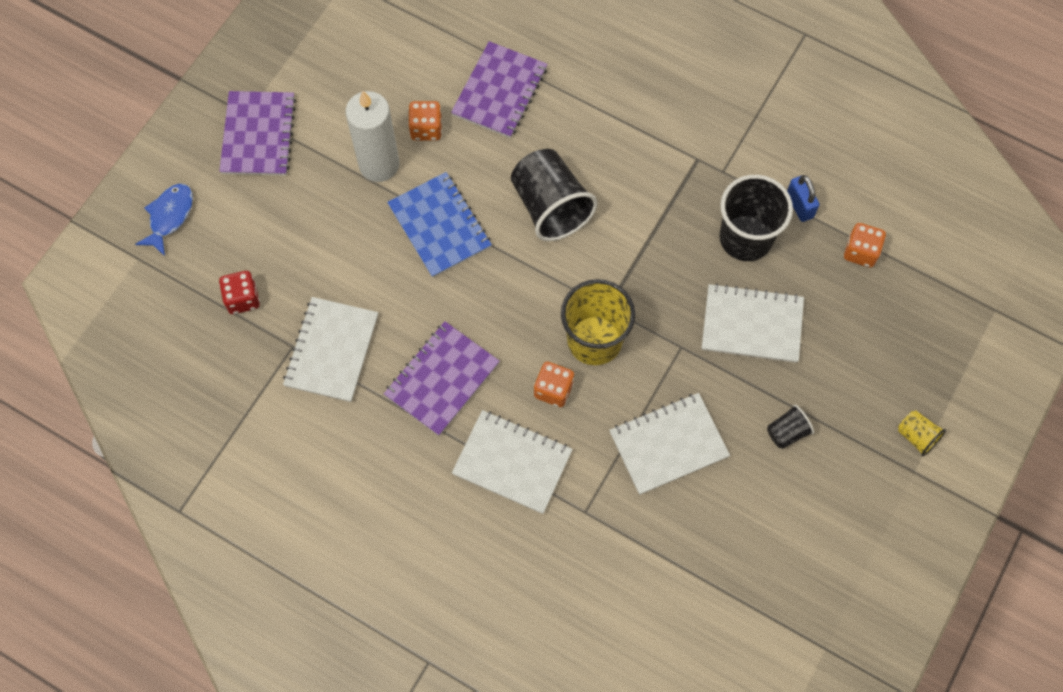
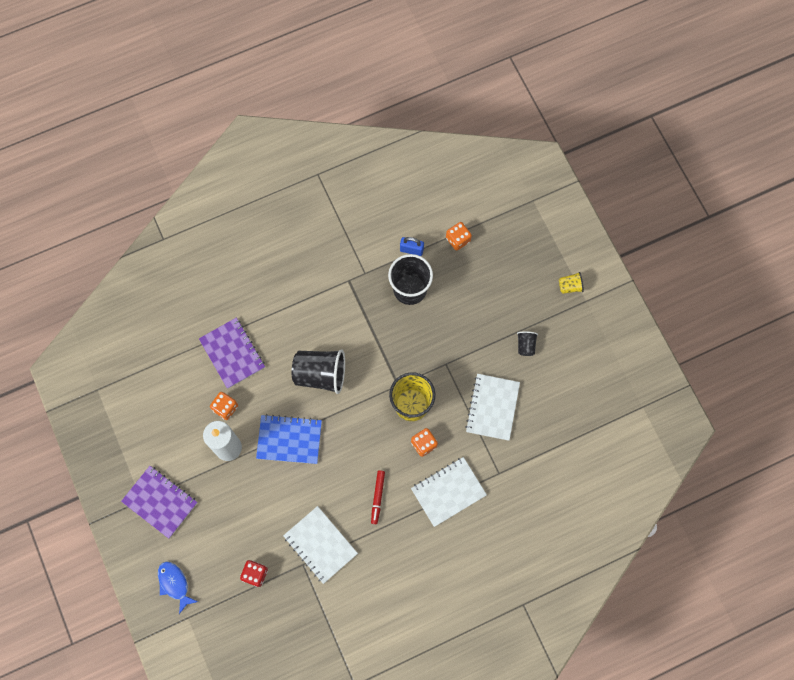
camera: 55 degrees left, 5 degrees up
purple notebook [384,321,500,436] -> red marker [371,470,385,524]
white notebook [702,283,804,363] -> none

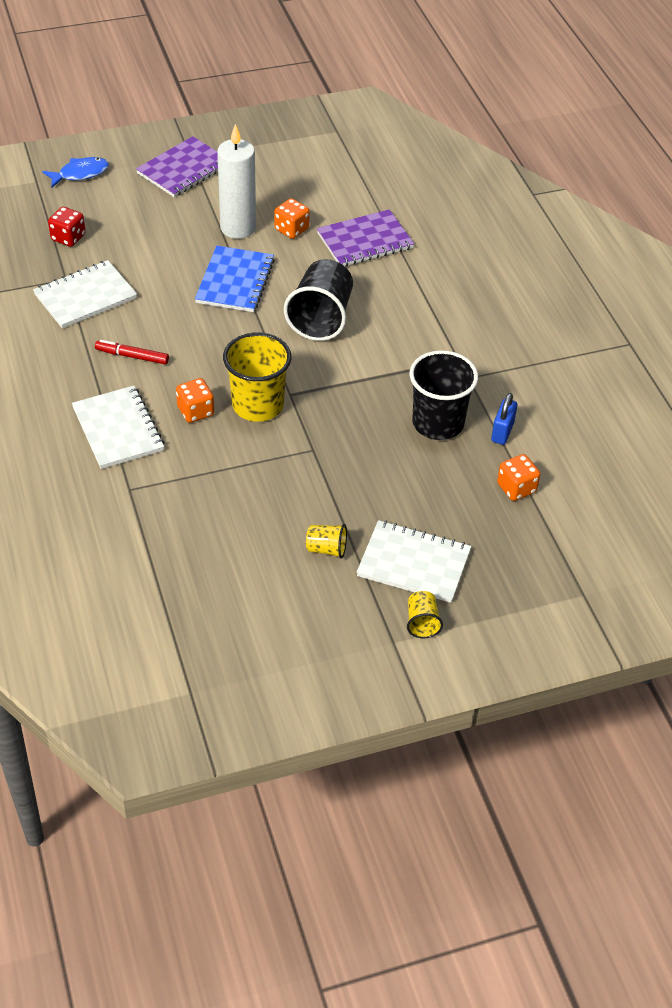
camera: 95 degrees right, 25 degrees down
white notebook [465,374,520,441] -> white notebook moved to [357,520,471,603]
black cup [517,331,538,356] -> yellow cup [306,524,347,558]

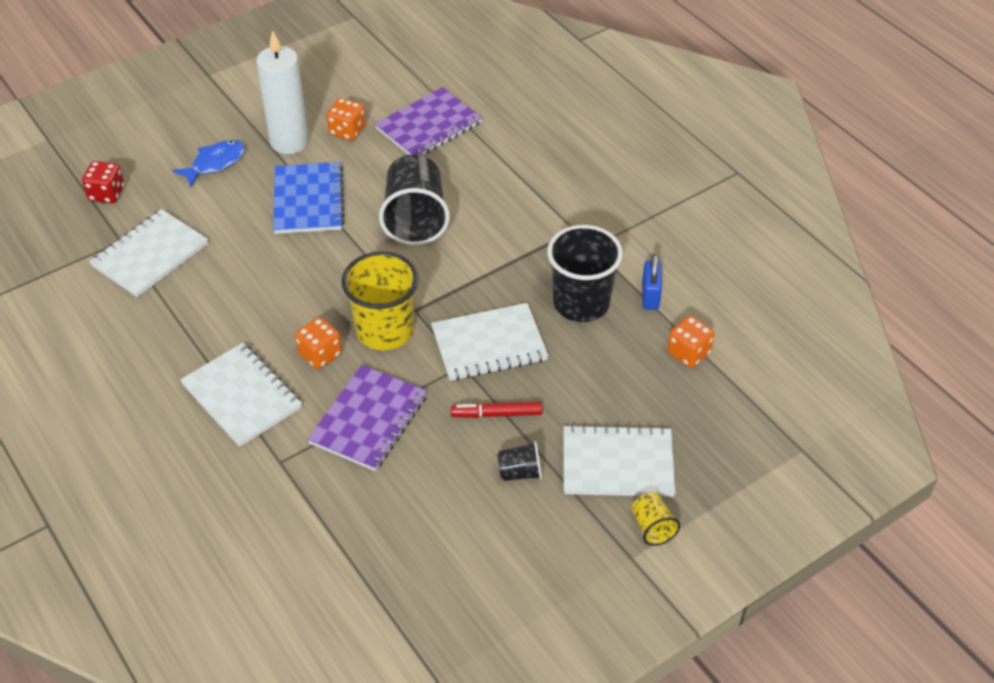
camera: 15 degrees left, 0 degrees up
blue fish [42,157,109,187] -> blue fish moved to [172,140,245,187]
red marker [95,340,169,365] -> red marker moved to [451,402,542,418]
purple notebook [136,136,218,197] -> purple notebook moved to [307,365,427,471]
yellow cup [306,524,347,558] -> black cup [497,441,542,481]
none -> white notebook [431,303,549,381]

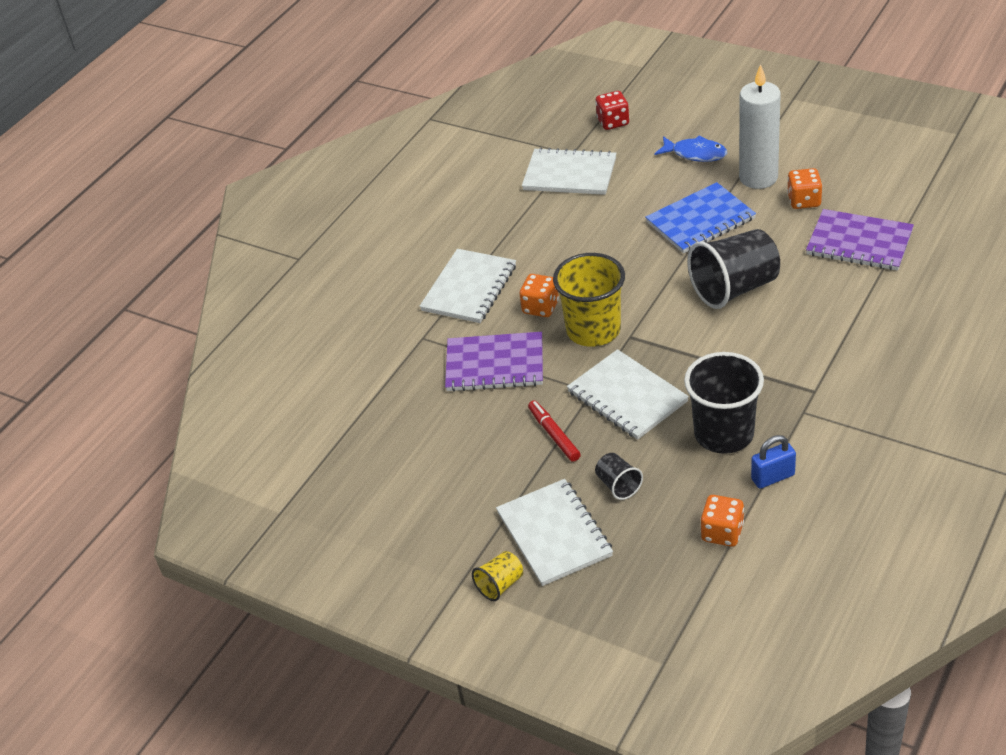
camera: 70 degrees right, 5 degrees down
black cup [497,441,542,481] -> black cup moved to [595,453,643,500]

